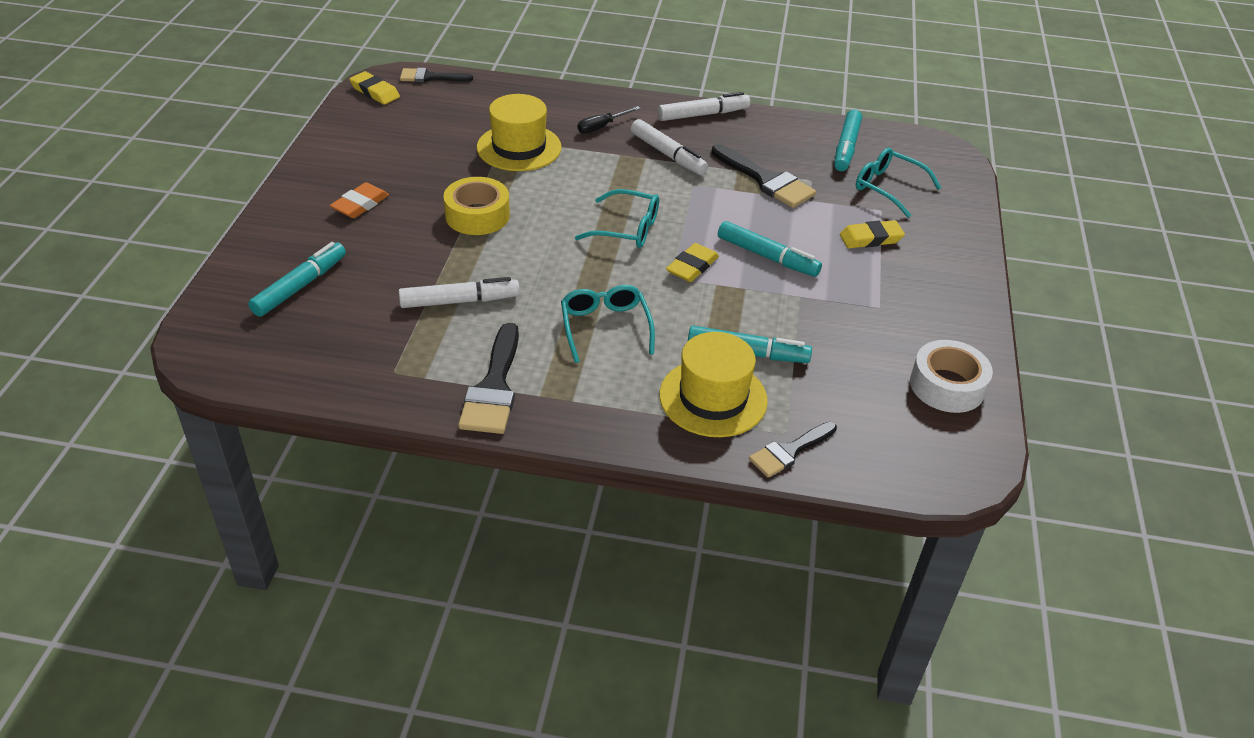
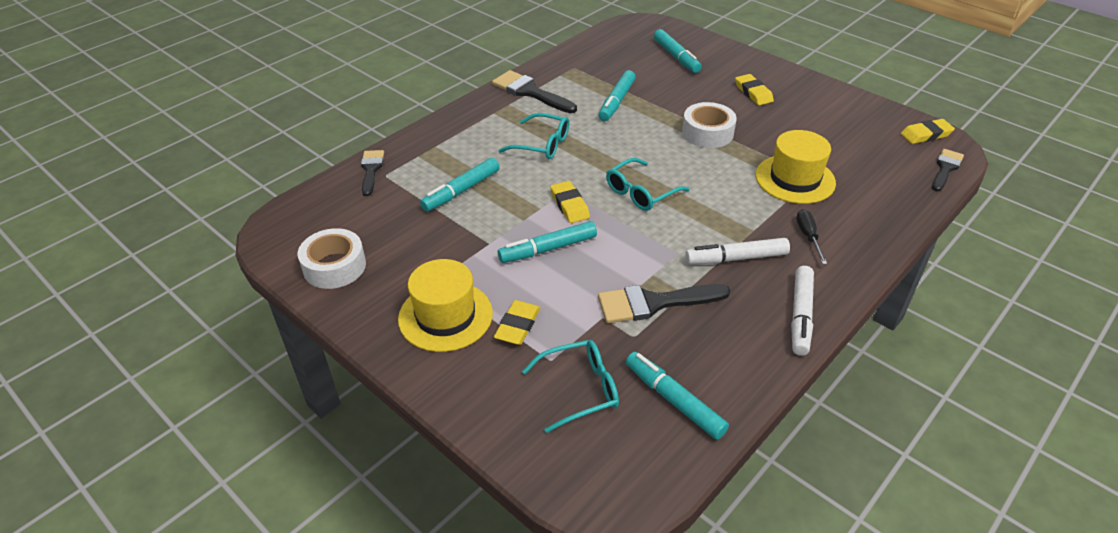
camera: 125 degrees right, 0 degrees up
orange eraser [330,182,389,218] -> yellow eraser [735,74,774,106]
white marker [399,277,520,308] -> turquoise marker [598,70,636,121]
yellow tape [443,177,510,235] -> white tape [682,102,737,148]
yellow hat [659,332,768,437] -> yellow hat moved to [398,259,493,352]

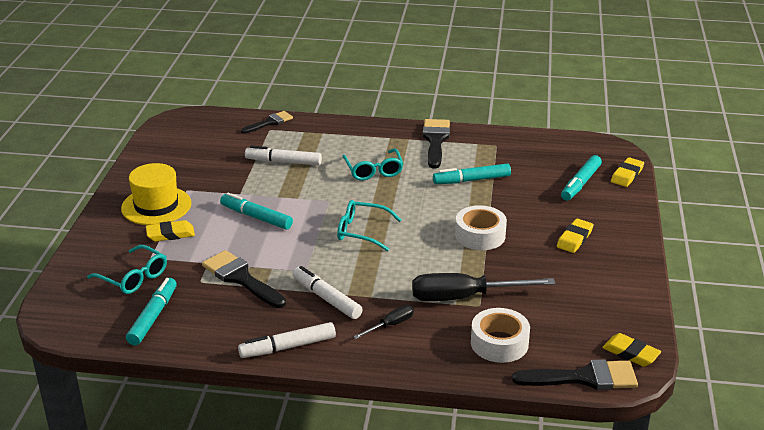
camera: 55 degrees right, 10 degrees down
white tape [298,228,366,289] -> white tape moved to [471,308,530,363]
turquoise marker [420,158,500,212] -> white marker [245,145,322,165]
yellow eraser [550,181,590,223] -> yellow eraser moved to [611,157,644,187]
yellow hat [755,130,836,204] -> black screwdriver [412,273,555,301]
black brush [932,149,964,191] -> black brush [512,359,638,390], size x1.56

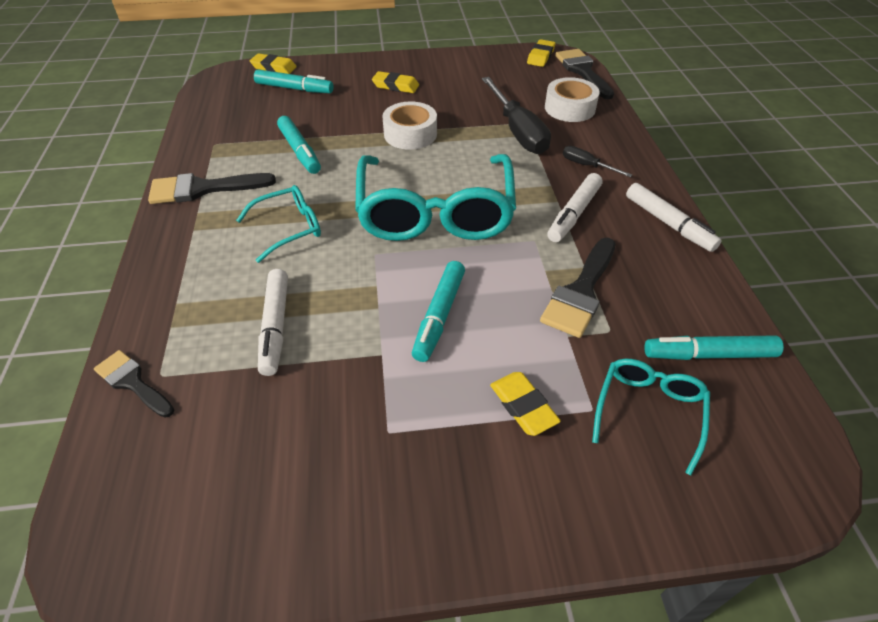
camera: 105 degrees left, 15 degrees up
yellow hat [121,163,191,225] -> none
turquoise glasses [337,200,401,251] -> turquoise glasses [355,154,516,241], size x2.04

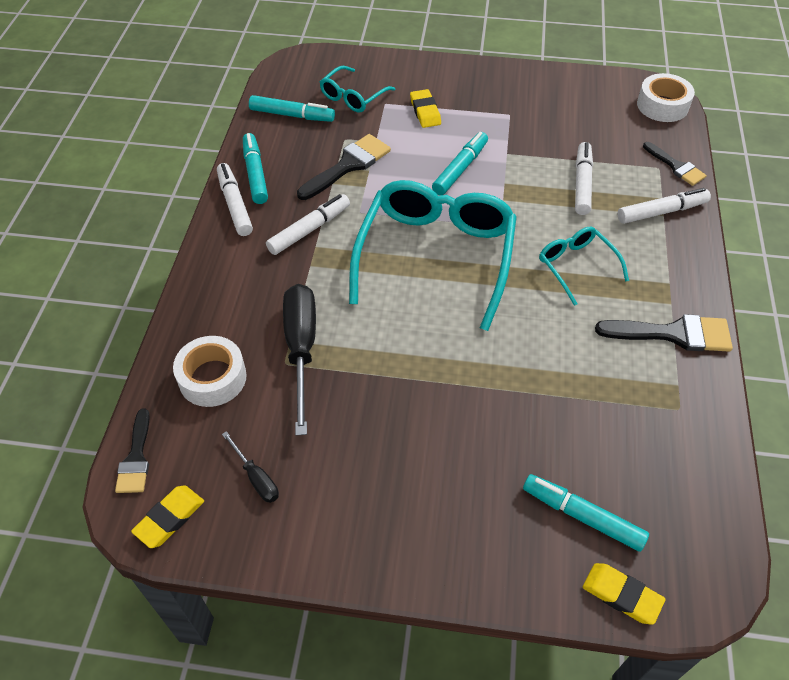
camera: 165 degrees left, 5 degrees up
turquoise glasses [236,185,321,263] -> turquoise glasses turned 75 degrees clockwise [539,227,629,306]
turquoise marker [277,116,321,174] -> turquoise marker moved to [243,133,268,204]
yellow eraser [372,71,419,93] -> none
white tape [382,101,437,150] -> white tape moved to [637,73,695,122]
black brush [555,49,614,99] -> black brush [115,409,150,493], size x0.64
black screwdriver [563,146,632,177] -> black screwdriver moved to [222,431,279,503]
none -> white marker [618,188,711,224]

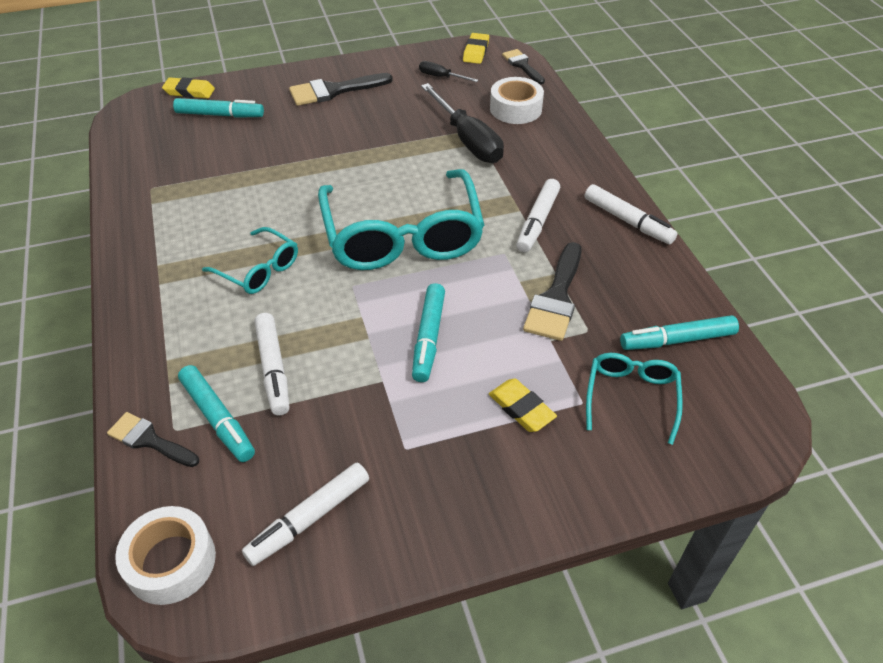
camera: 155 degrees right, 5 degrees down
turquoise marker [243,133,268,204] -> turquoise marker moved to [178,365,255,462]
black brush [595,314,733,352] -> black brush moved to [289,73,393,106]
white marker [618,188,711,224] -> white marker moved to [242,462,369,566]

